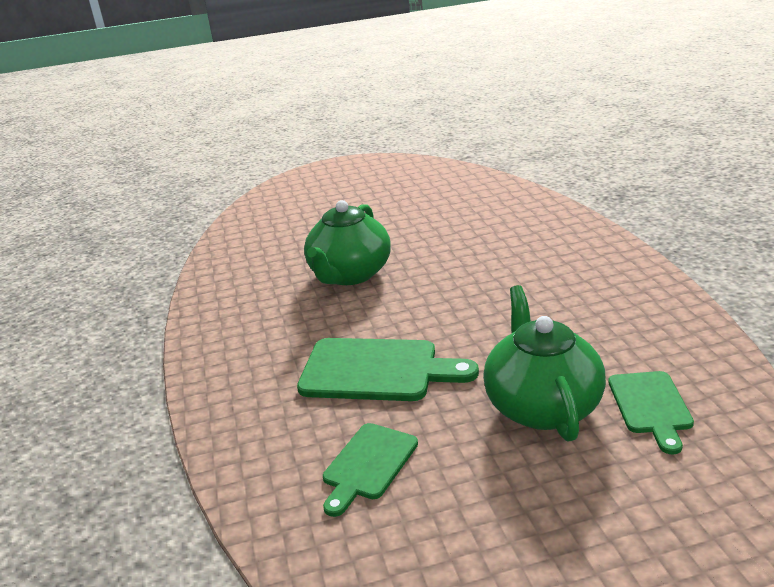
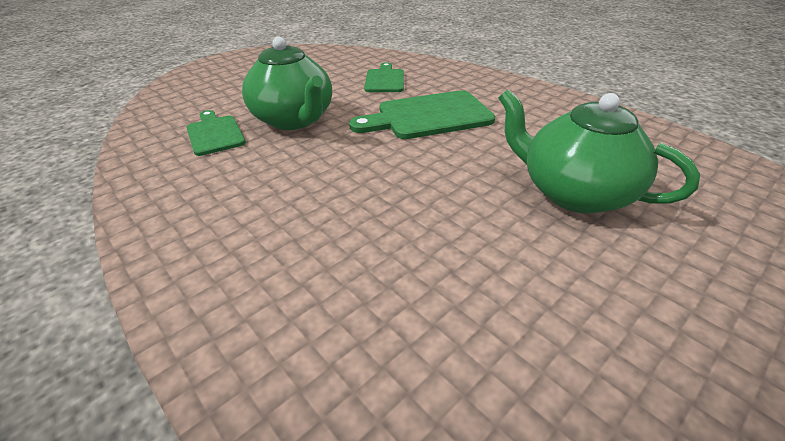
camera: 150 degrees right, 10 degrees up
green teapot [304,200,391,285] -> green teapot turned 45 degrees counterclockwise [498,89,700,214]

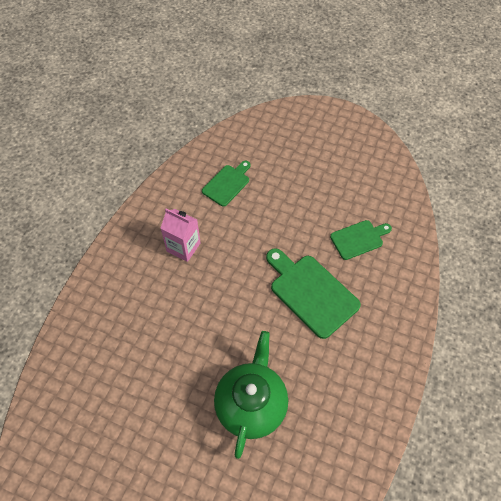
camera: 65 degrees right, 20 degrees up
green teapot [242,37,332,130] -> none
none -> pink carton [160,209,201,262]

